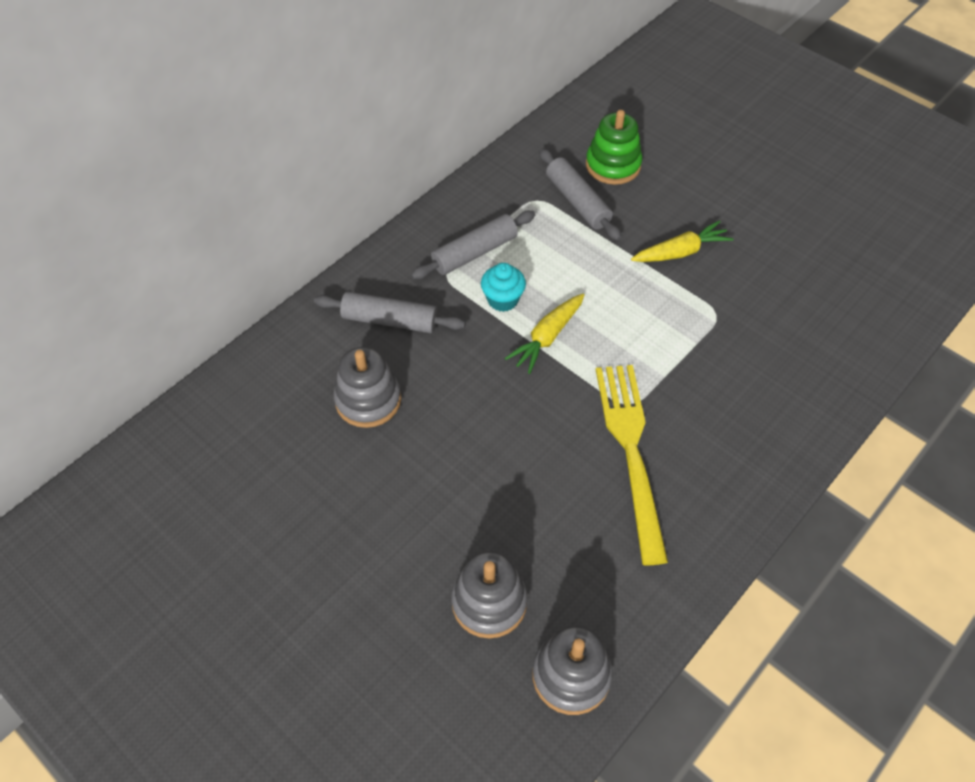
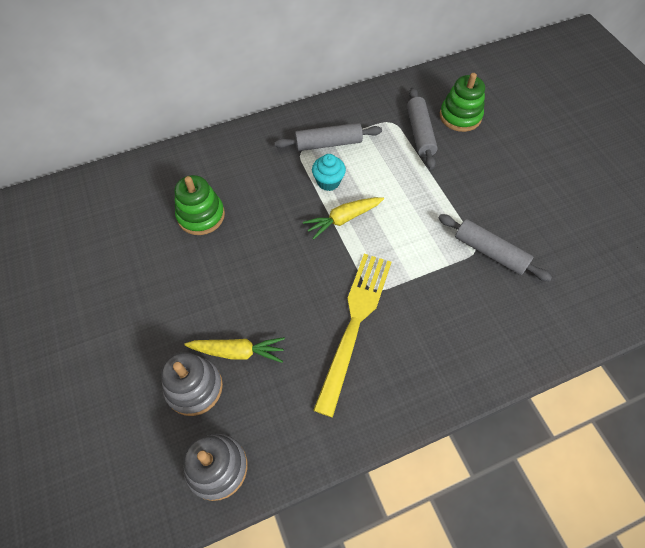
camera: 25 degrees right, 5 degrees up
grey rolling pin [314,291,466,333] -> grey rolling pin moved to [439,214,552,281]
grey stacking toy [334,347,401,428] -> green stacking toy [174,175,225,235]
yellow carrot [631,220,734,262] -> yellow carrot moved to [184,337,285,363]

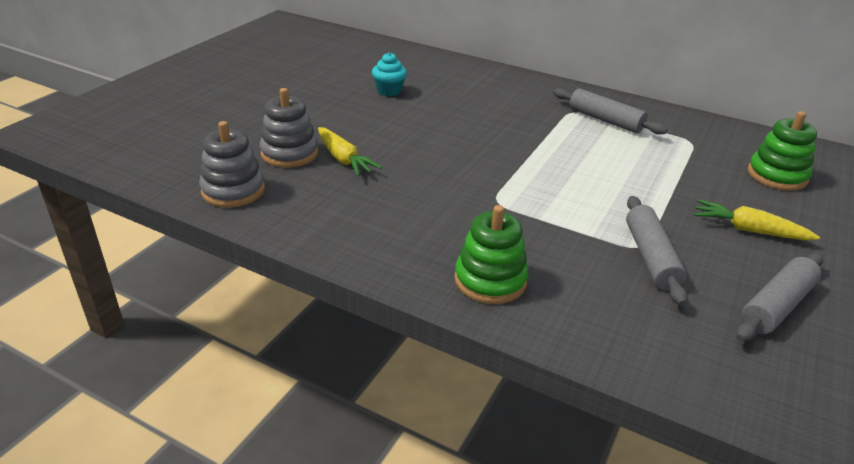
camera: 50 degrees right, 25 degrees down
green stacking toy [174,175,225,235] -> green stacking toy moved to [454,205,529,304]
yellow carrot [303,197,384,240] -> yellow carrot moved to [694,199,820,240]
turquoise cupcake [312,154,346,191] -> turquoise cupcake moved to [372,52,407,96]
yellow fork [313,254,391,417] -> none
grey rolling pin [407,88,438,169] -> grey rolling pin moved to [736,253,823,341]

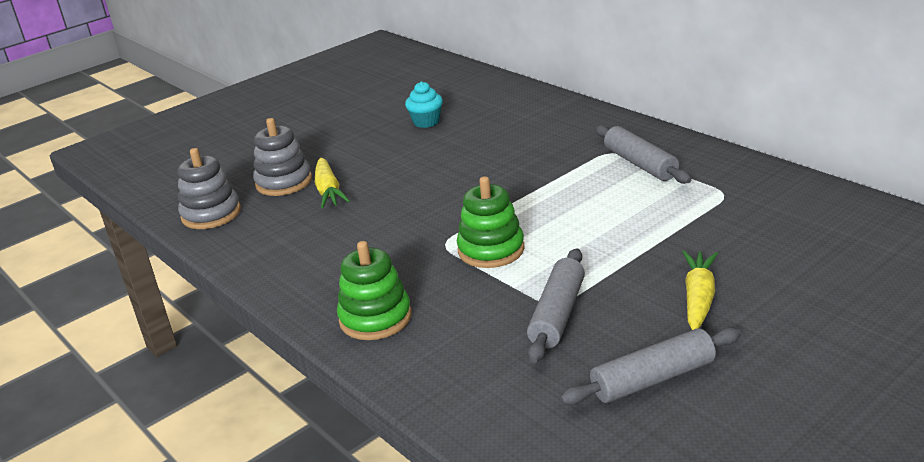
camera: 25 degrees right, 5 degrees down
yellow carrot [694,199,820,240] -> yellow carrot turned 60 degrees clockwise [683,251,718,330]
green stacking toy [748,111,817,191] -> green stacking toy moved to [457,176,524,268]

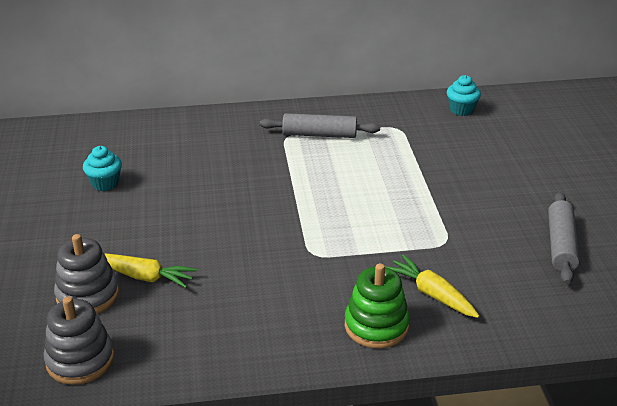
camera: 60 degrees left, 5 degrees up
green stacking toy [457,176,524,268] -> none
grey rolling pin [527,248,585,363] -> none
yellow carrot [683,251,718,330] -> yellow carrot moved to [385,255,479,318]
none -> turquoise cupcake [447,75,481,116]

